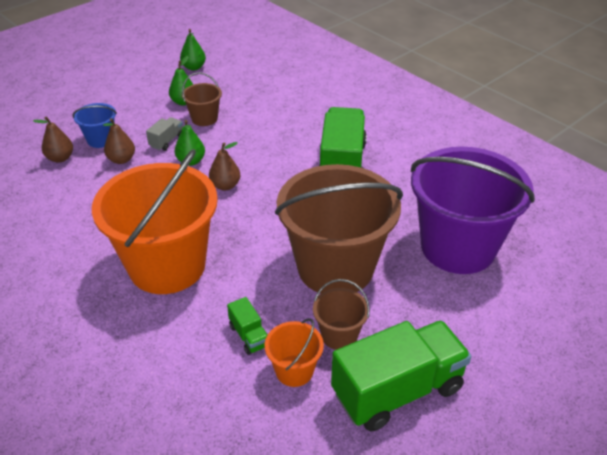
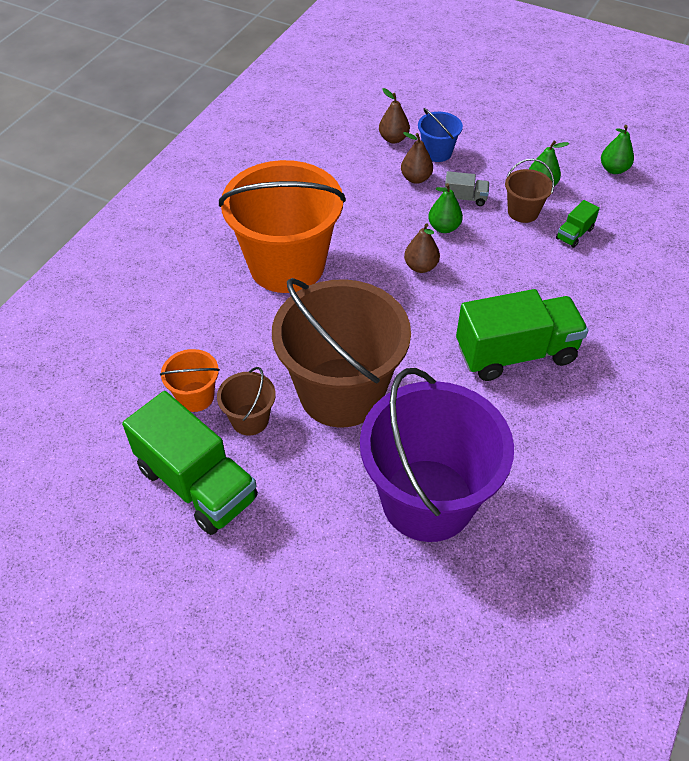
camera: 70 degrees right, 10 degrees up
green truck [227,297,267,355] -> green truck moved to [556,200,600,248]

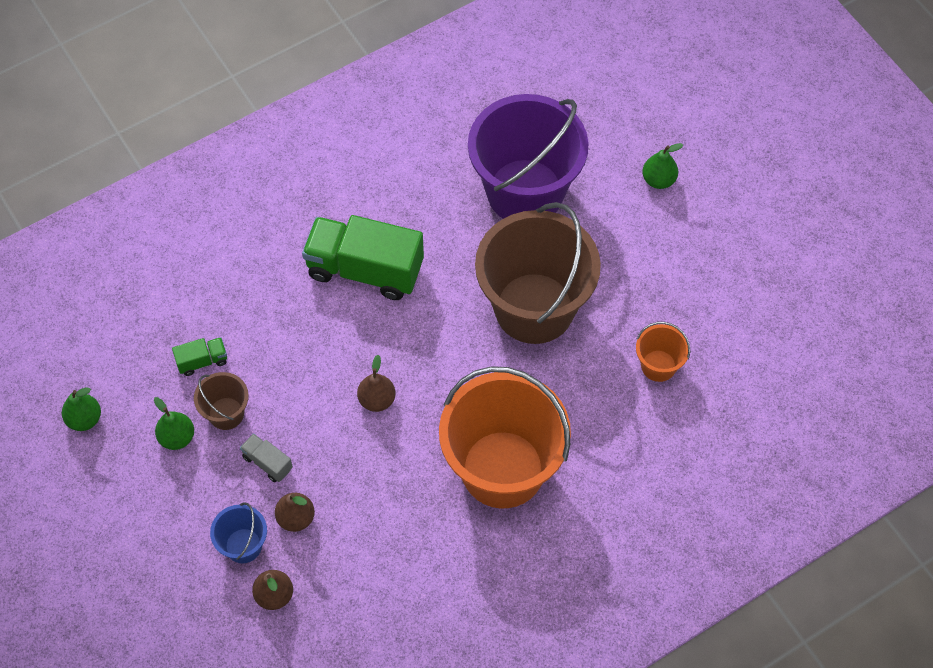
camera: 150 degrees left, 10 degrees up
green truck [122,391,258,535] -> none
brown bucket [217,367,276,436] -> none
green pear [428,183,463,233] -> green pear moved to [642,143,683,189]

